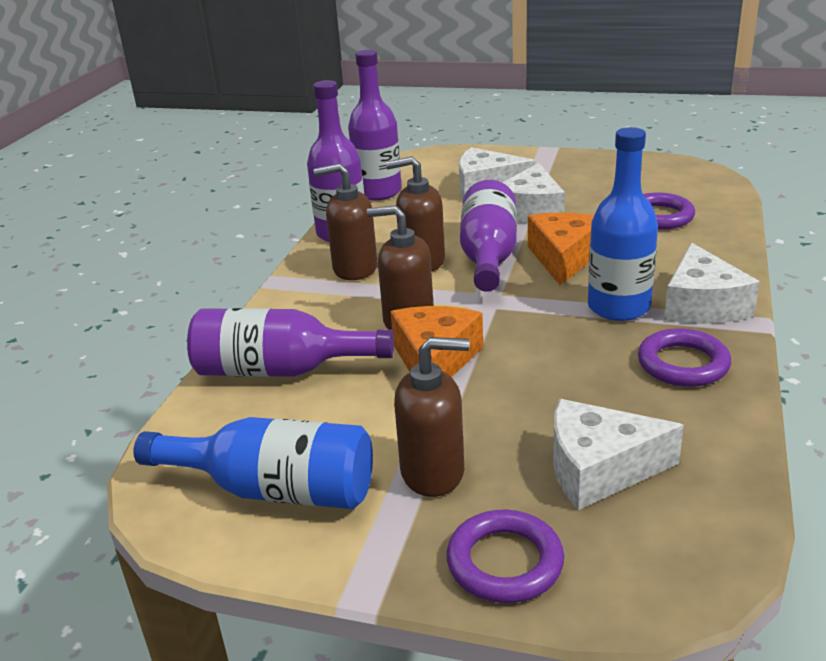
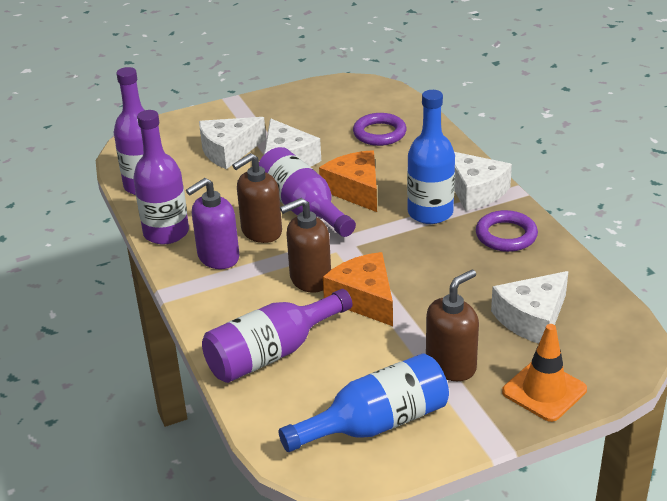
camera: 40 degrees left, 5 degrees up
brown soap dispenser [313,163,377,280] -> purple soap dispenser [186,178,239,269]
purple ring [446,509,564,603] -> orange traffic cone [502,324,587,422]

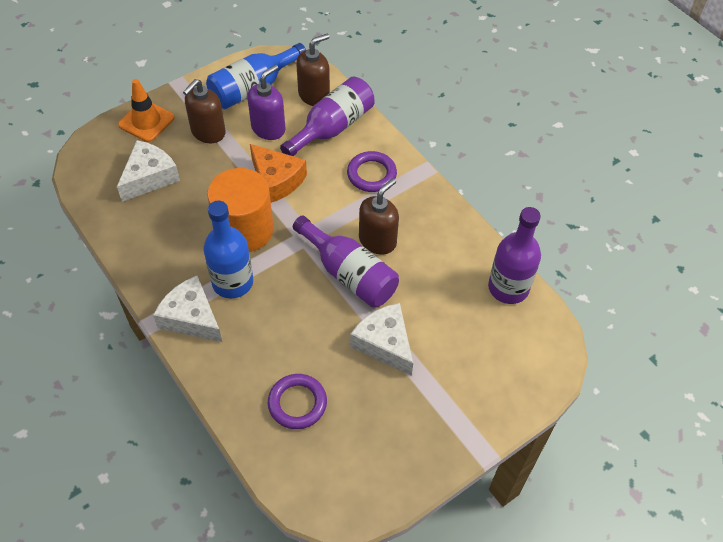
camera: 165 degrees right, 20 degrees up
purple bottle [133,110,189,245] -> none
purple soap dispenser [186,178,239,269] -> purple soap dispenser moved to [247,65,285,140]
white cheese [199,117,266,169] -> none
brown soap dispenser [280,198,331,293] -> brown soap dispenser moved to [296,34,330,106]
orange cheese [319,150,377,212] -> none
purple ring [476,210,538,252] -> purple ring moved to [347,151,397,192]
none -> orange cylinder [207,168,274,252]

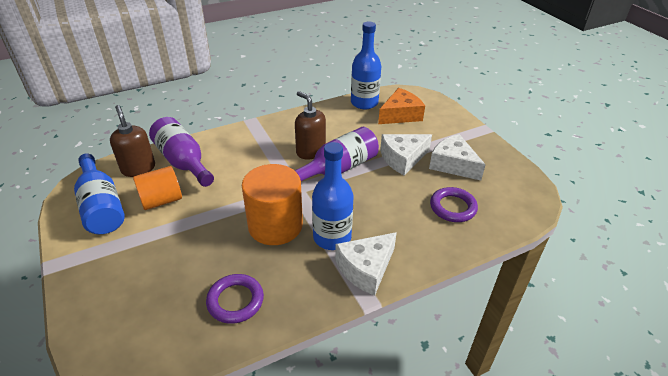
camera: 80 degrees left, 15 degrees down
white cheese [117,140,180,202] -> white cheese moved to [429,134,486,180]
orange traffic cone [118,79,174,142] -> none
brown soap dispenser [183,79,226,143] -> none
purple soap dispenser [247,65,285,140] -> orange cylinder [133,166,182,210]
orange cheese [250,144,307,203] -> orange cheese moved to [378,88,425,124]
purple ring [347,151,397,192] -> purple ring moved to [206,274,264,324]
purple bottle [488,207,541,304] -> blue bottle [351,22,381,109]

